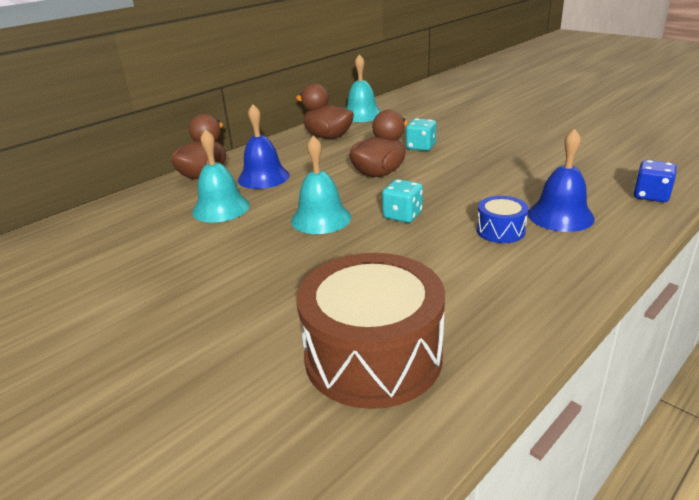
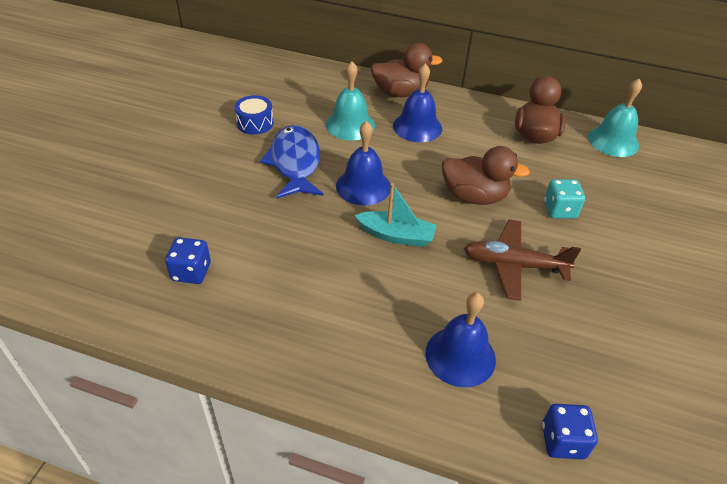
camera: 60 degrees right, 15 degrees up
turquoise bell [291,136,351,234] -> blue bell [336,121,391,206]
brown drum [296,253,445,409] -> blue dice [165,237,211,284]
turquoise dice [382,179,423,223] -> turquoise boat [354,183,437,247]
blue drum [477,196,528,243] -> blue drum moved to [234,95,273,135]
none -> blue fish [260,125,323,199]
none -> brown plane [464,220,581,301]

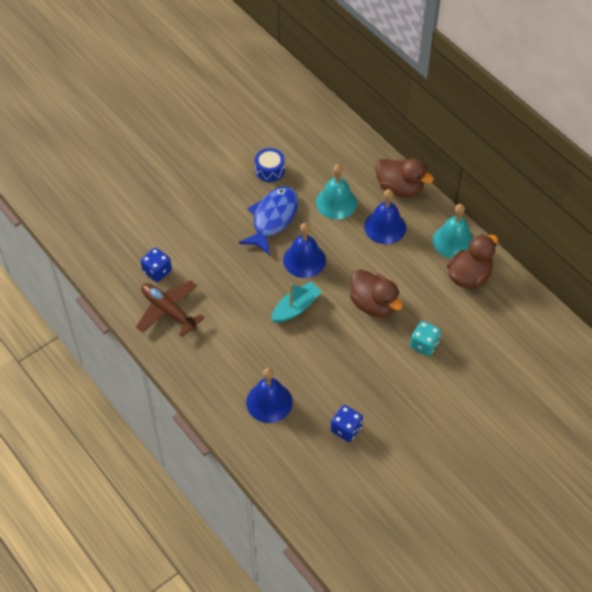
camera: 35 degrees right, 10 degrees up
turquoise boat [354,183,437,247] -> turquoise boat turned 90 degrees counterclockwise [271,281,322,323]
brown plane [464,220,581,301] -> brown plane moved to [136,280,204,337]
blue dice [542,404,598,459] -> blue dice moved to [331,405,363,442]
turquoise bell [588,79,642,157] -> turquoise bell moved to [433,204,474,259]

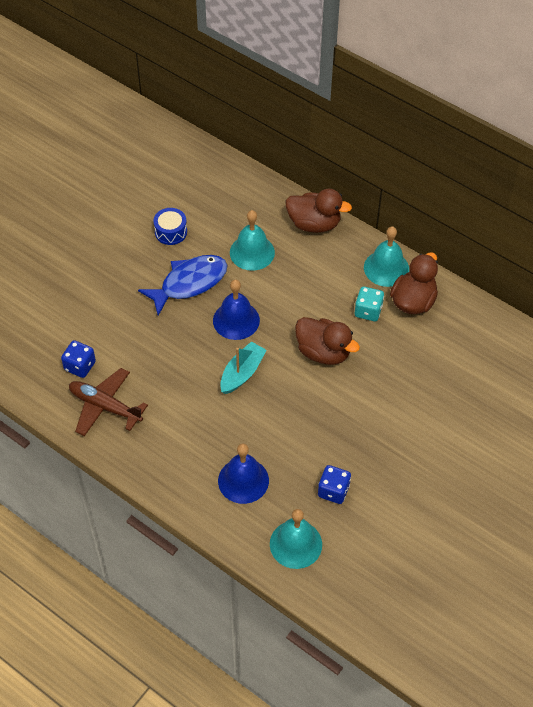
camera: 15 degrees left, 0 degrees up
blue fish [239,186,298,255] -> blue fish turned 45 degrees clockwise [138,255,227,316]
blue bell [364,189,406,244] -> none
turquoise dice [410,321,441,356] -> turquoise dice moved to [355,286,384,321]
none -> turquoise bell [270,509,322,569]

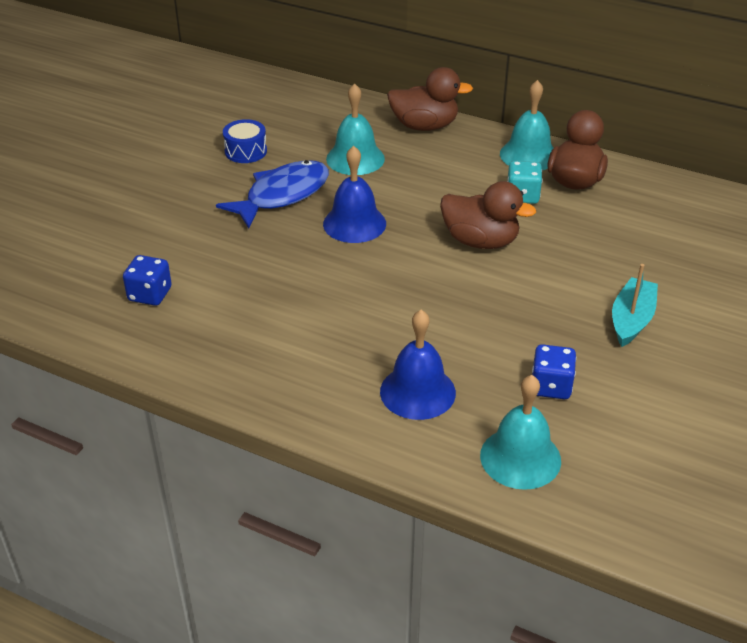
camera: 10 degrees left, 15 degrees down
brown plane [69,368,148,436] -> none
turquoise boat [220,341,267,394] -> turquoise boat moved to [612,264,658,347]

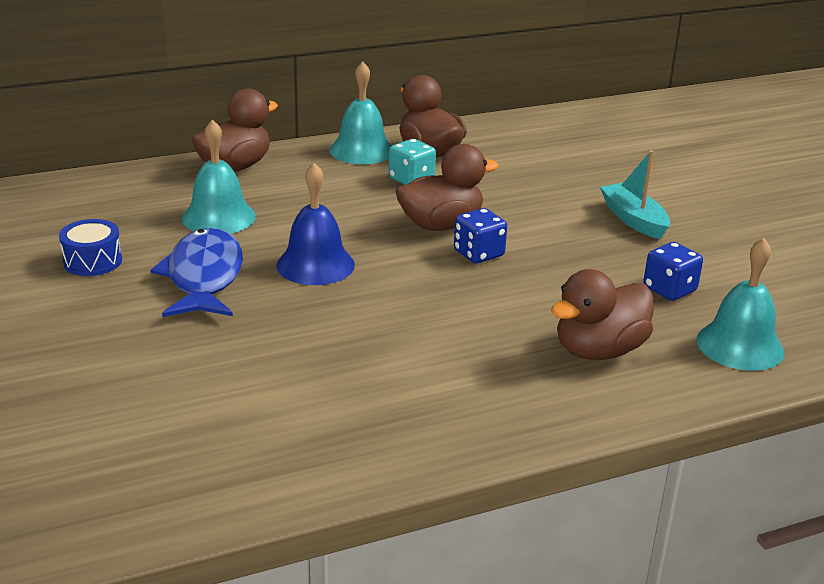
camera: 50 degrees left, 10 degrees down
blue dice [123,255,172,306] -> blue dice moved to [454,208,507,263]
blue bell [380,310,456,420] -> brown duck [551,269,654,360]

